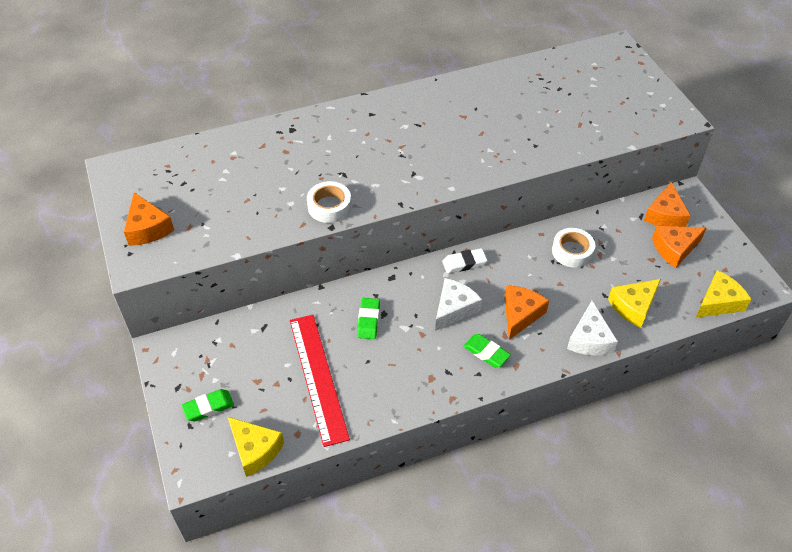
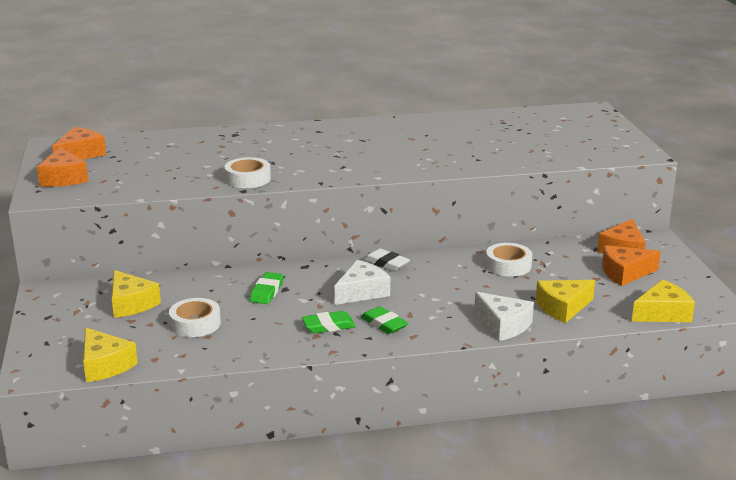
camera: 10 degrees right, 25 degrees down
green eraser [182,389,234,421] -> green eraser moved to [302,311,356,333]
red ruler [290,315,350,447] -> white tape [169,298,221,337]
white eraser [442,248,487,273] -> white eraser turned 45 degrees clockwise [364,248,410,271]
orange cheese [504,286,549,340] -> orange cheese moved to [52,127,106,159]
white cheese [567,301,618,356] -> white cheese turned 60 degrees counterclockwise [474,292,534,341]
none -> yellow cheese [112,270,161,318]

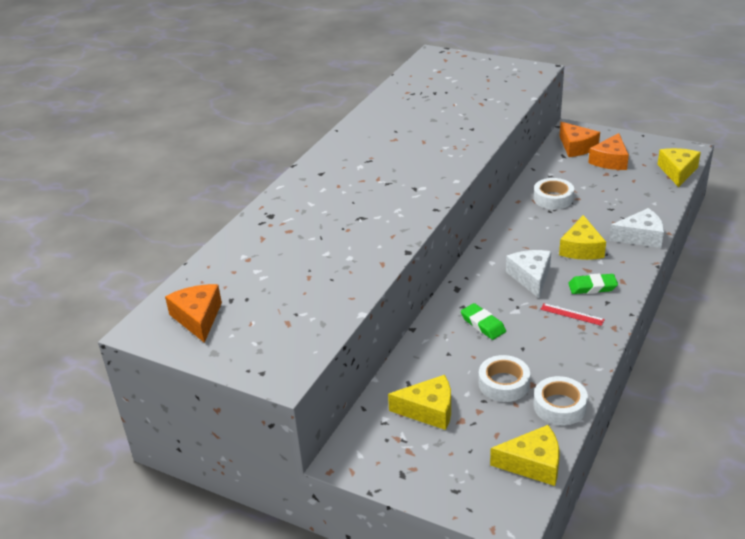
camera: 50 degrees left, 10 degrees up
orange cheese [37,147,88,187] -> none
white tape [224,157,271,188] -> white tape moved to [533,376,588,425]
green eraser [302,311,356,333] -> red ruler [540,303,605,326]
white eraser [364,248,410,271] -> none
yellow cheese [536,280,595,323] -> yellow cheese moved to [559,215,606,260]

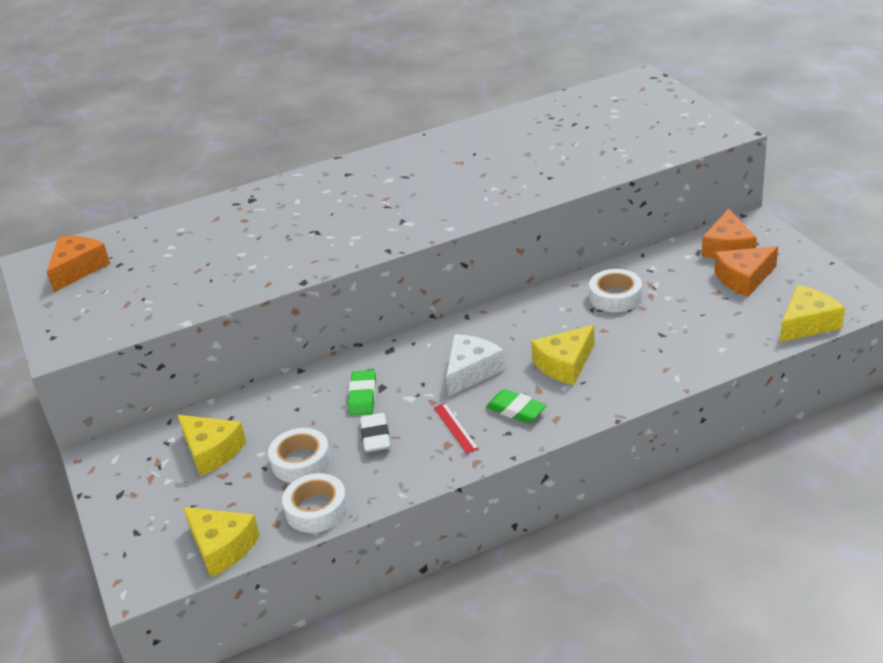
camera: 40 degrees right, 0 degrees up
white cheese [609,208,664,248] -> none
none -> white eraser [360,413,391,452]

